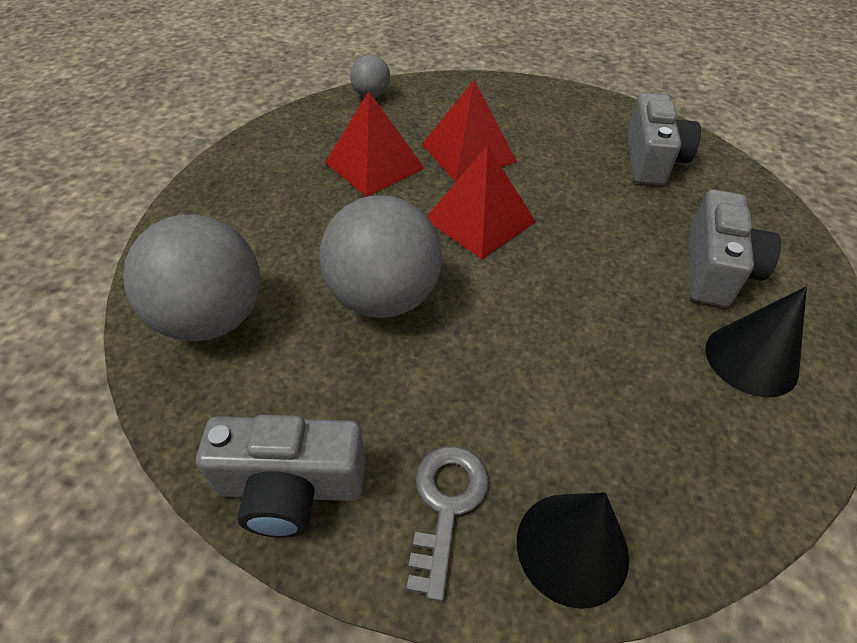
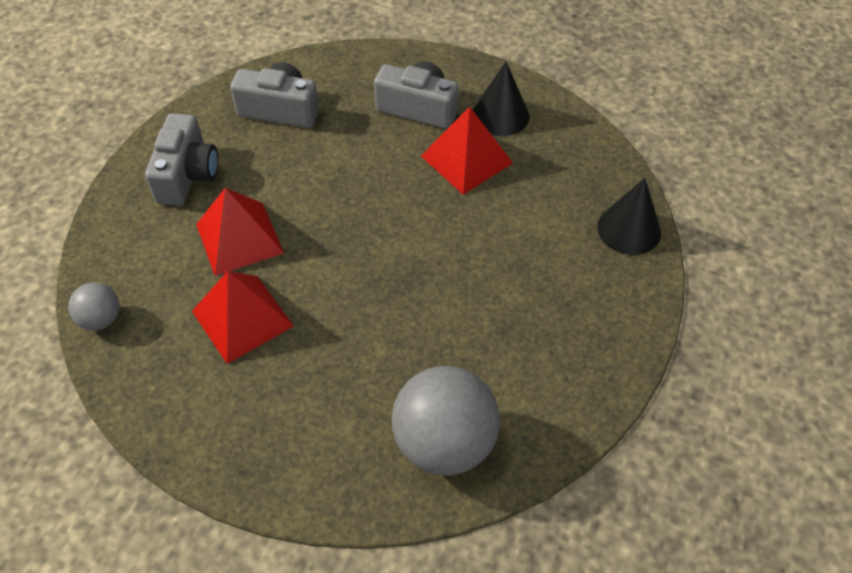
camera: 85 degrees left, 5 degrees up
grey camera [196,415,366,538] -> grey camera moved to [145,113,218,206]
grey ball [320,195,442,318] -> none
grey key [407,446,489,601] -> none
red pyramid [427,145,536,259] -> red pyramid moved to [421,107,513,195]

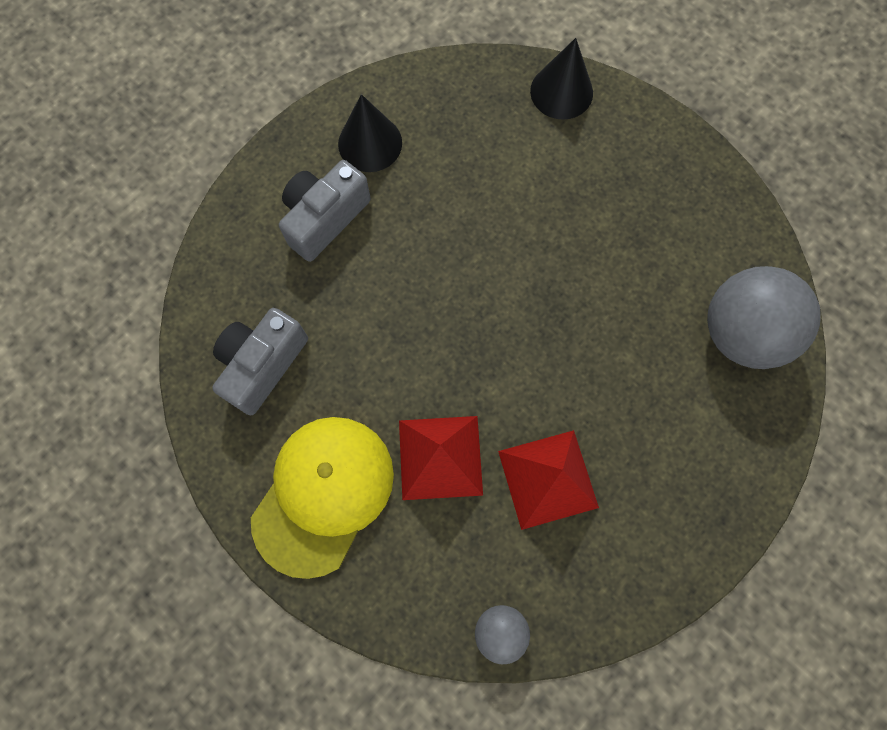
camera: 70 degrees left, 20 degrees up
grey camera [145,113,218,206] -> yellow cap [251,417,394,579]
red pyramid [421,107,513,195] -> none

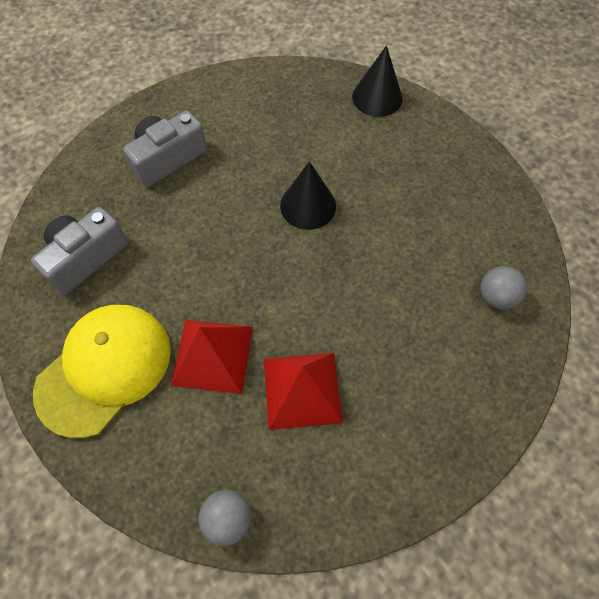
camera: 10 degrees right, 10 degrees down
black cone [338,94,402,172] -> black cone moved to [280,161,336,230]
grey ball [707,266,820,369] -> grey ball [481,266,527,310], size x0.50

